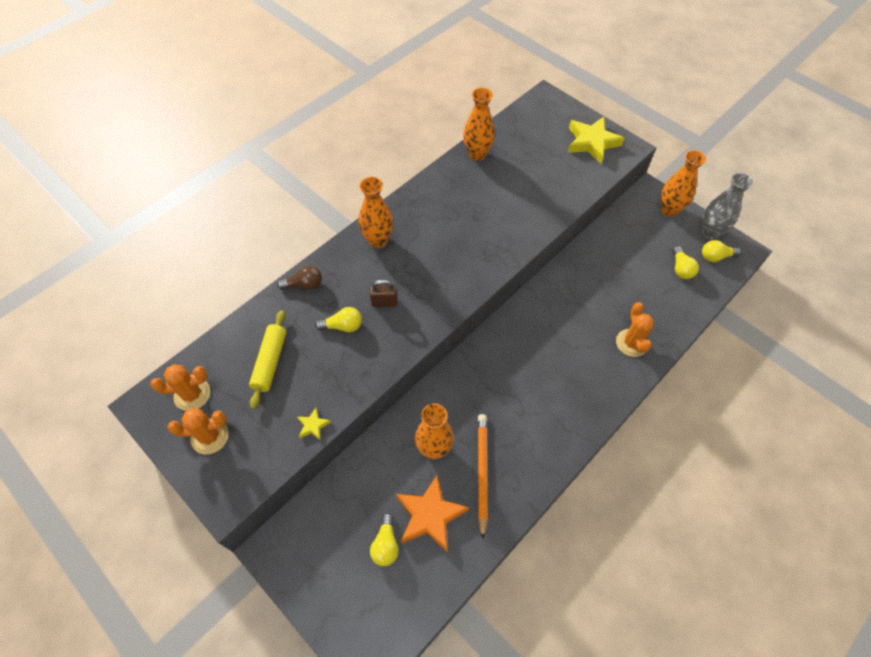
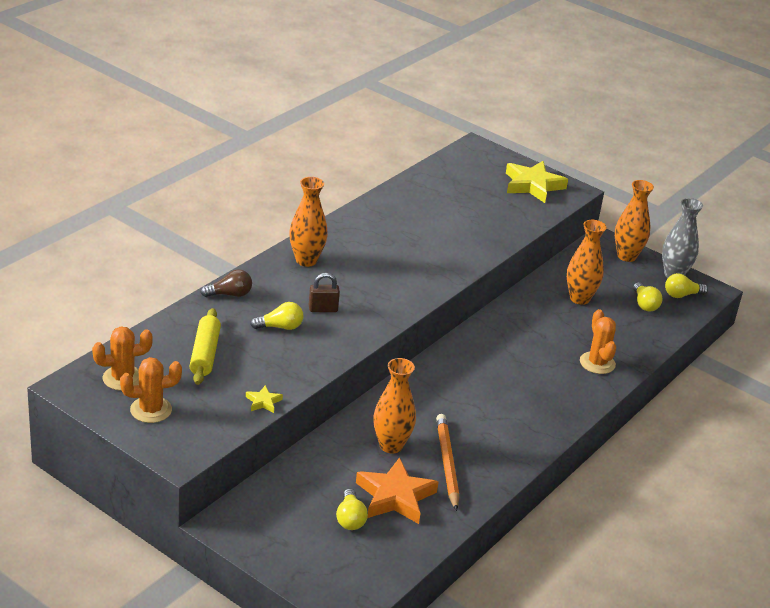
camera: 10 degrees left, 25 degrees down
orange vase [463,88,495,161] -> orange vase moved to [567,220,607,305]

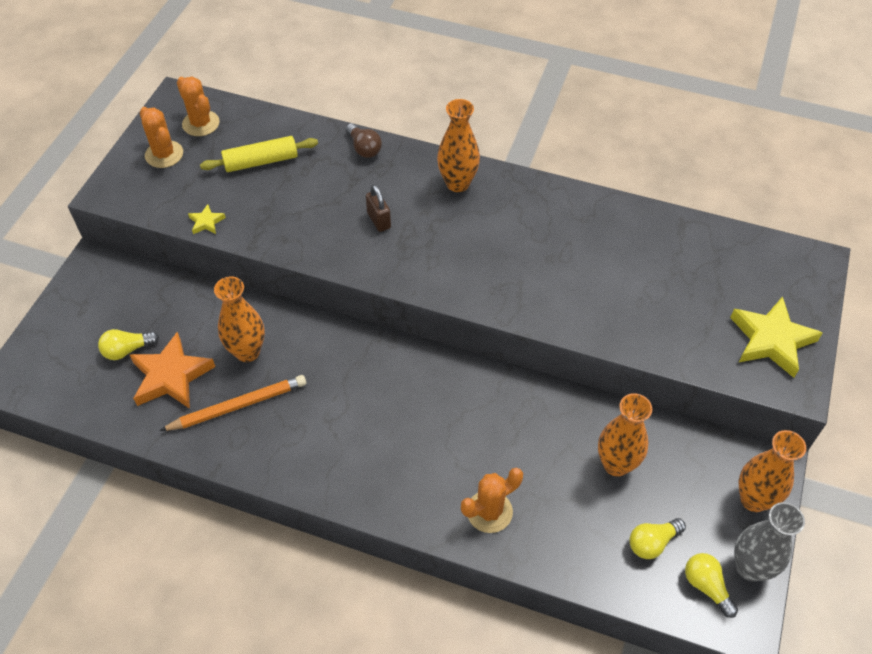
camera: 75 degrees right, 20 degrees up
yellow light bulb [250,302,304,330] -> none

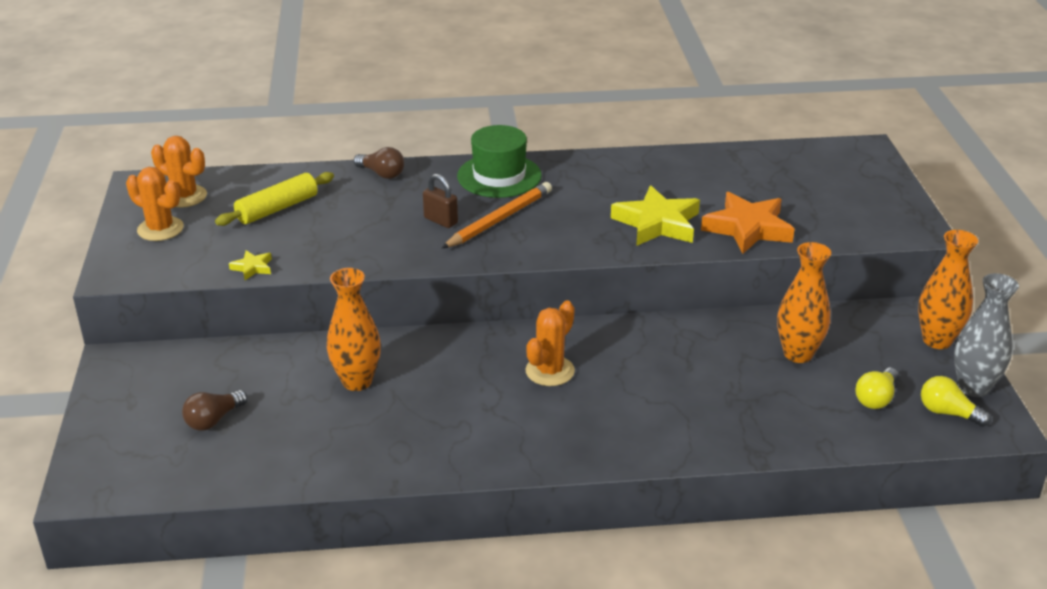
camera: 25 degrees left, 20 degrees down
yellow light bulb [98,329,159,360] -> brown light bulb [182,390,248,431]
orange star [130,332,215,409] -> orange star moved to [701,192,795,254]
orange pencil [159,375,306,431] -> orange pencil moved to [442,182,552,248]
orange vase [437,99,480,192] -> green hat [457,125,542,198]
orange cactus [461,468,523,533] -> orange cactus moved to [526,301,575,386]
yellow star [730,296,823,378] -> yellow star moved to [611,185,700,246]

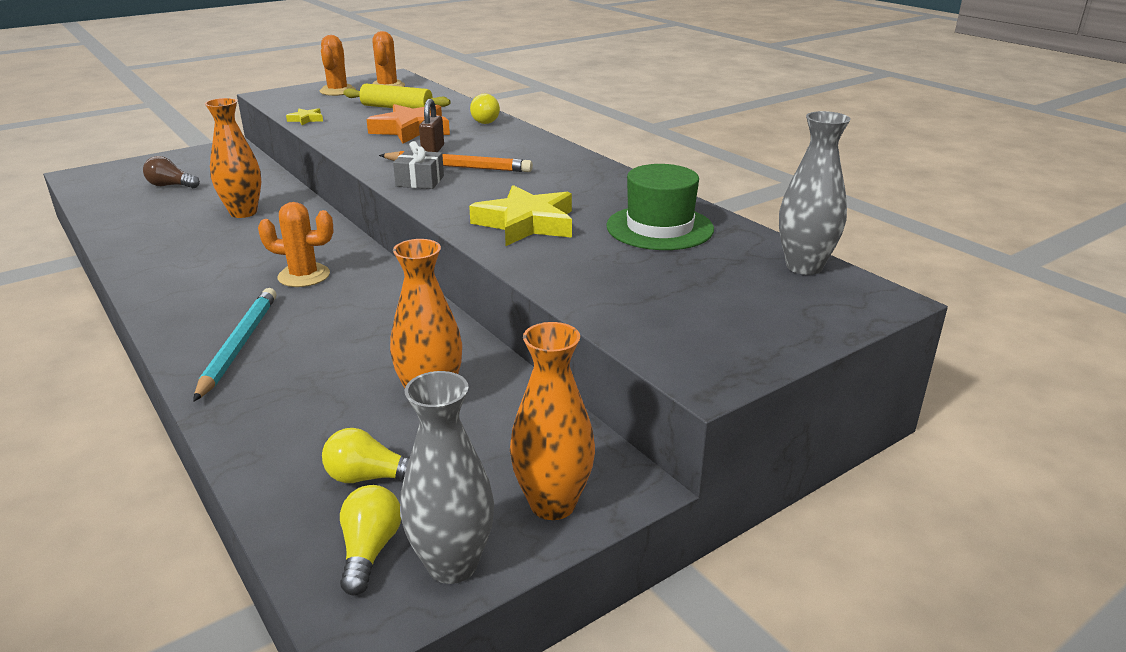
camera: 60 degrees right, 5 degrees down
brown light bulb [354,147,404,179] -> yellow light bulb [470,94,500,124]
green hat [457,125,542,198] -> green hat moved to [606,164,714,250]
orange star [701,192,795,254] -> orange star moved to [366,104,450,144]
none -> turquoise pencil [193,288,277,402]
none -> grey gift [393,141,444,189]
none -> grey vase [779,111,851,275]

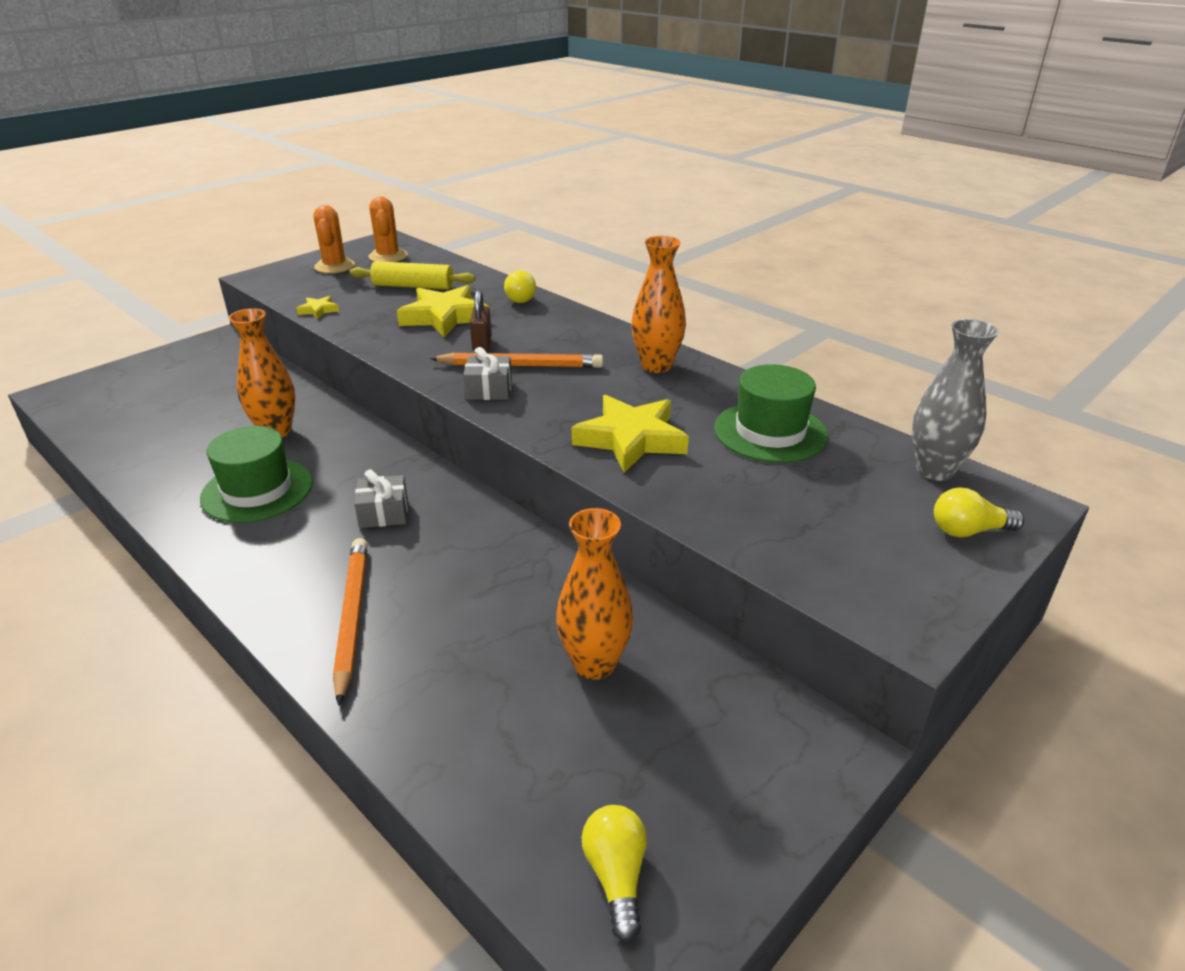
camera: 10 degrees left, 5 degrees up
brown light bulb [143,156,200,188] -> none
turquoise pencil [193,288,277,402] -> orange pencil [333,538,368,706]
orange cactus [258,202,333,287] -> grey gift [354,469,408,528]
yellow light bulb [322,428,409,483] -> yellow light bulb moved to [934,487,1024,538]
orange star [366,104,450,144] -> yellow star [397,285,489,337]
grey vase [400,371,494,584] -> none
orange vase [510,322,595,520] -> orange vase moved to [631,236,686,373]
none -> green hat [200,426,313,523]

